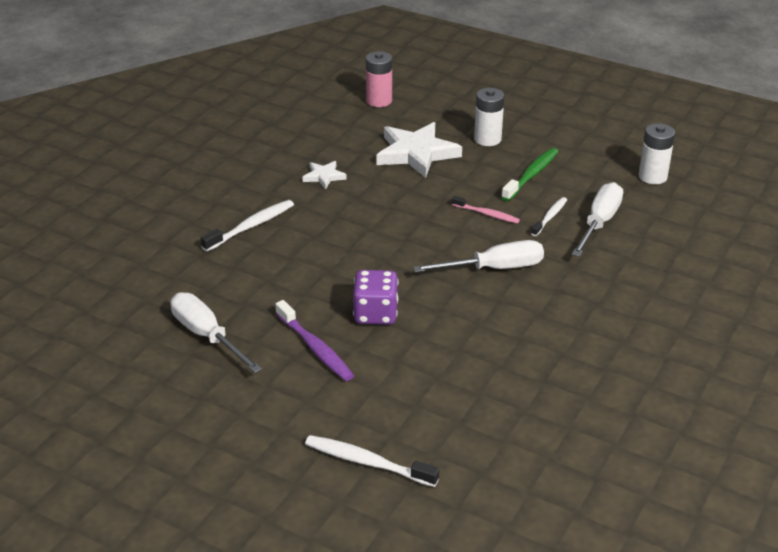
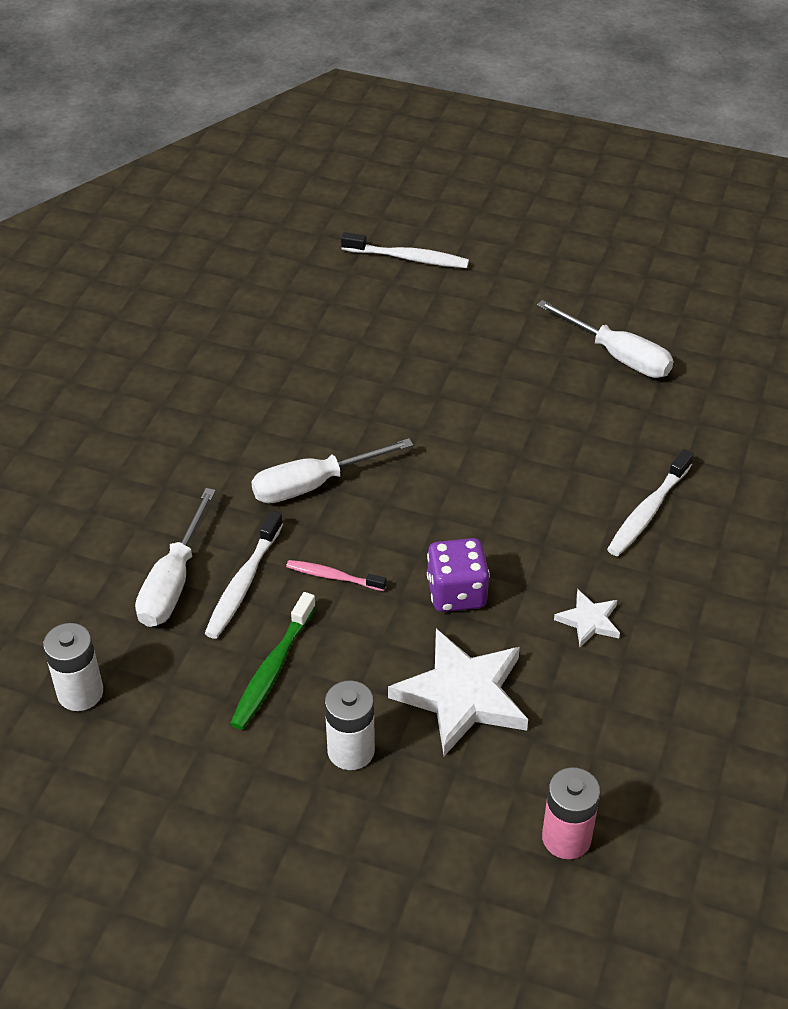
camera: 170 degrees right, 10 degrees up
purple toothbrush [275,300,354,381] -> none
purple dice [353,270,398,325] -> purple dice moved to [427,538,490,612]
white toothbrush [531,197,567,236] -> white toothbrush [204,511,283,639], size x1.53

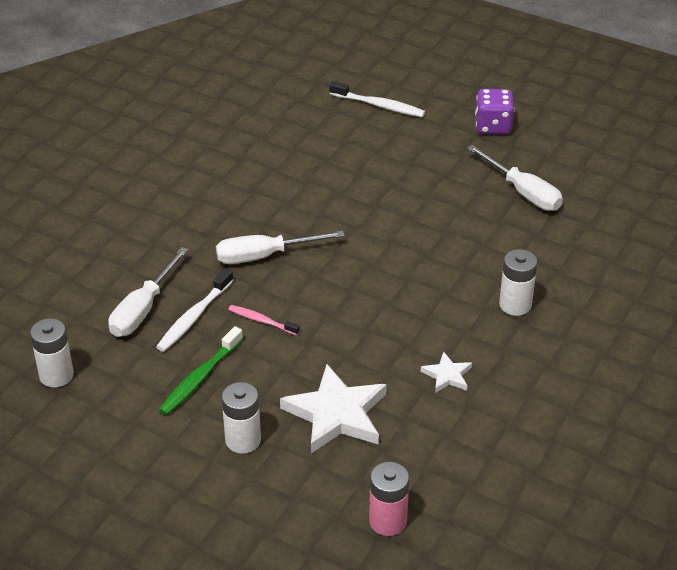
camera: 10 degrees right, 5 degrees down
purple dice [427,538,490,612] -> purple dice moved to [475,89,515,134]
white toothbrush [607,449,694,556] -> white battery [499,249,537,316]

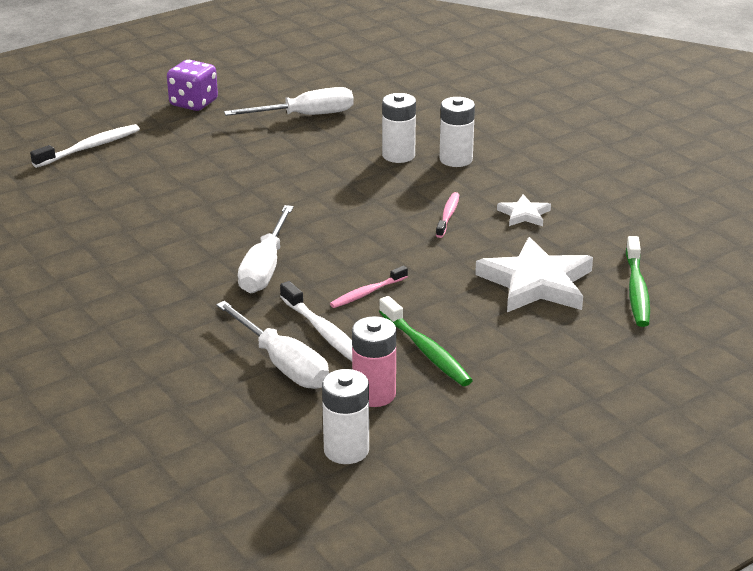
camera: 65 degrees left, 10 degrees down
white battery [222,382,261,454] -> white battery moved to [382,93,416,163]
pink battery [369,462,409,536] -> pink battery moved to [352,316,396,407]
none -> pink toothbrush [436,192,459,238]
none -> green toothbrush [626,236,650,327]

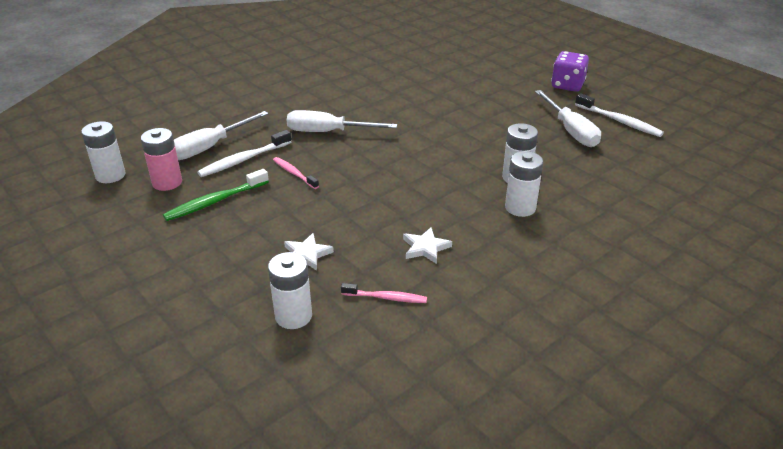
camera: 85 degrees right, 5 degrees up
white toothbrush [30,124,140,168] -> white toothbrush moved to [575,93,664,137]
pink toothbrush [436,192,459,238] -> pink toothbrush moved to [341,283,427,303]
white star [475,237,593,312] -> white star [284,233,334,271], size x0.49
green toothbrush [626,236,650,327] -> white battery [268,252,312,329]

